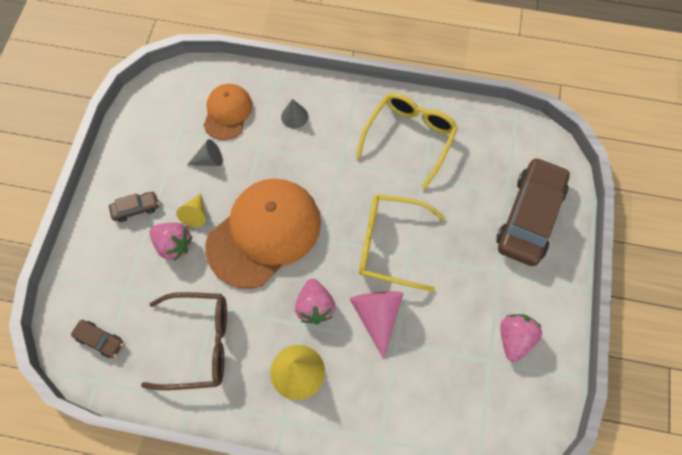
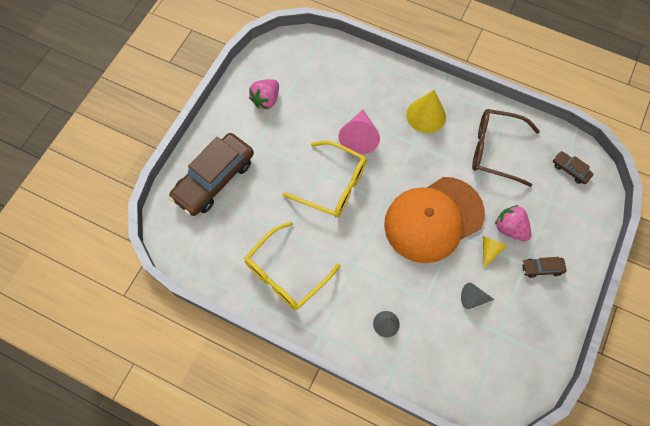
camera: 165 degrees left, 0 degrees up
orange cap [203,84,253,140] -> none
pink strawberry [295,279,335,324] -> none

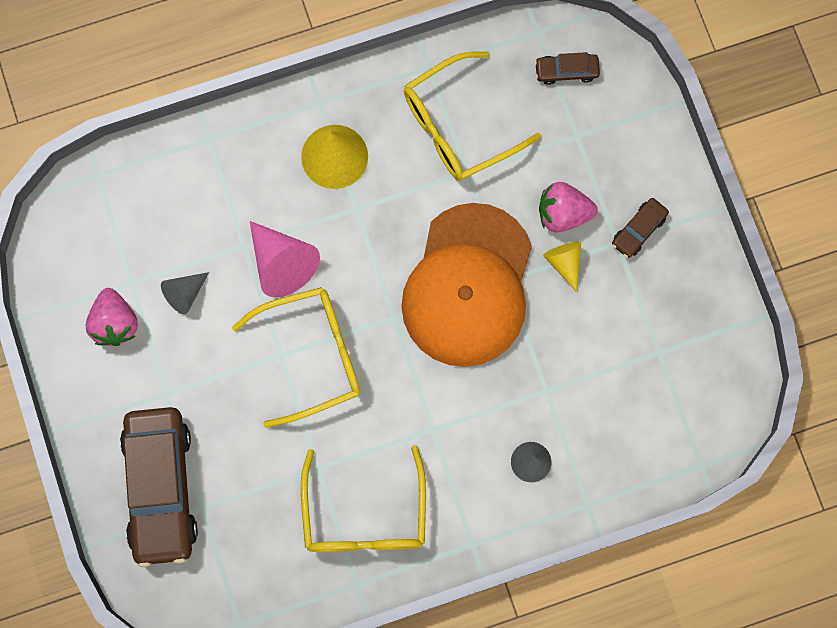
camera: 45 degrees left, 10 degrees up
grey cone [461,283,494,309] -> grey cone moved to [161,272,209,314]
brown glasses [472,109,540,187] -> yellow glasses [404,51,541,181]

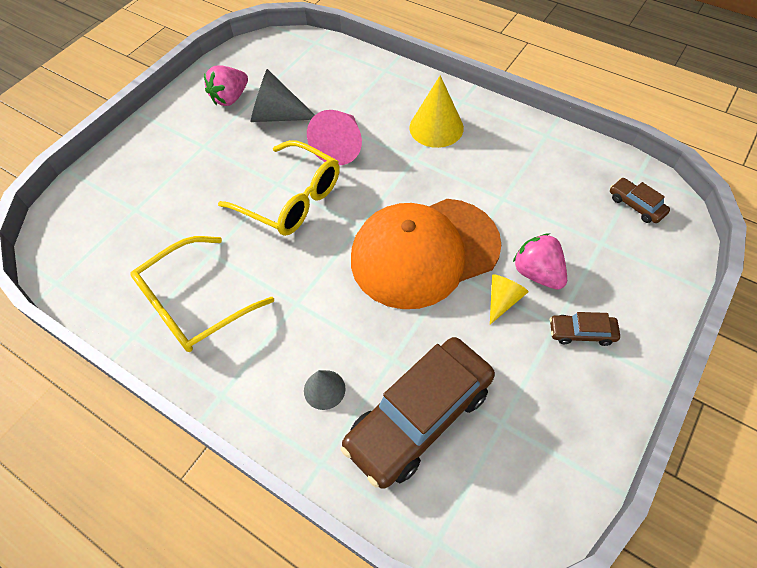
camera: 55 degrees right, 20 degrees down
brown car [120,407,198,567] -> brown car moved to [341,337,495,489]
grey cone [161,272,209,314] -> grey cone [250,69,315,122], size x1.71
yellow glasses [404,51,541,181] -> none

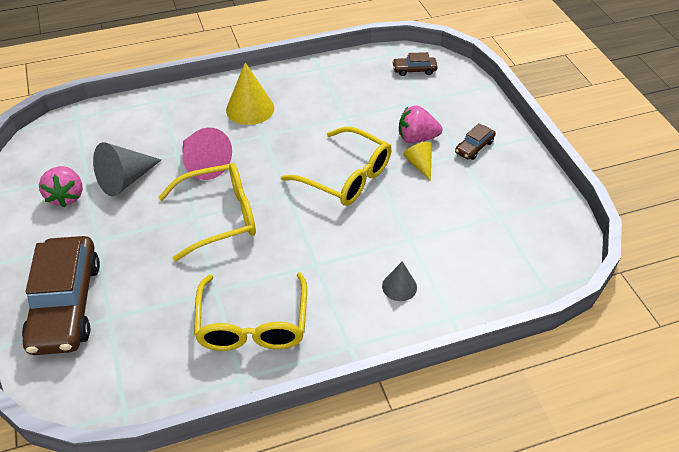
camera: 55 degrees left, 10 degrees down
brown car [341,337,495,489] -> brown car moved to [22,236,100,355]
orange cap [351,199,501,309] -> yellow glasses [281,127,391,206]

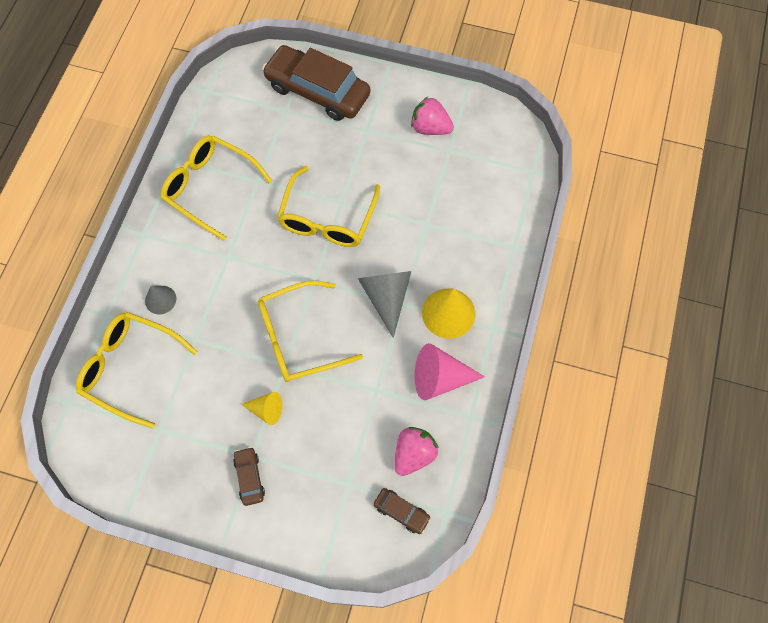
camera: 125 degrees right, 20 degrees up
grey cone [93,142,161,197] -> grey cone moved to [358,271,411,338]
pink cone [183,128,232,180] -> pink cone moved to [414,343,485,400]
brown car [392,52,438,76] -> brown car turned 90 degrees clockwise [374,488,431,534]
pink strawberry [399,105,442,143] -> pink strawberry moved to [394,427,439,476]
none -> yellow glasses [76,312,197,429]

